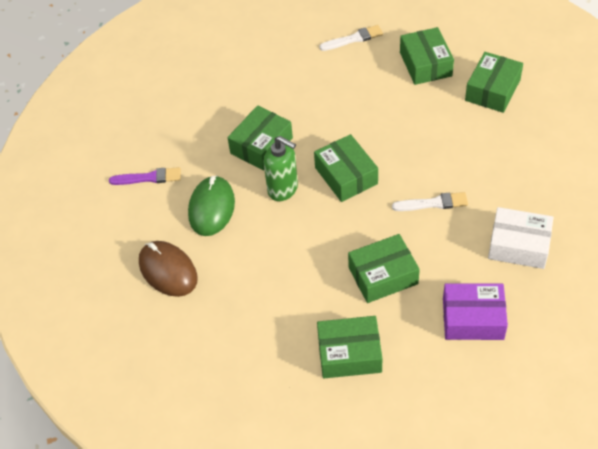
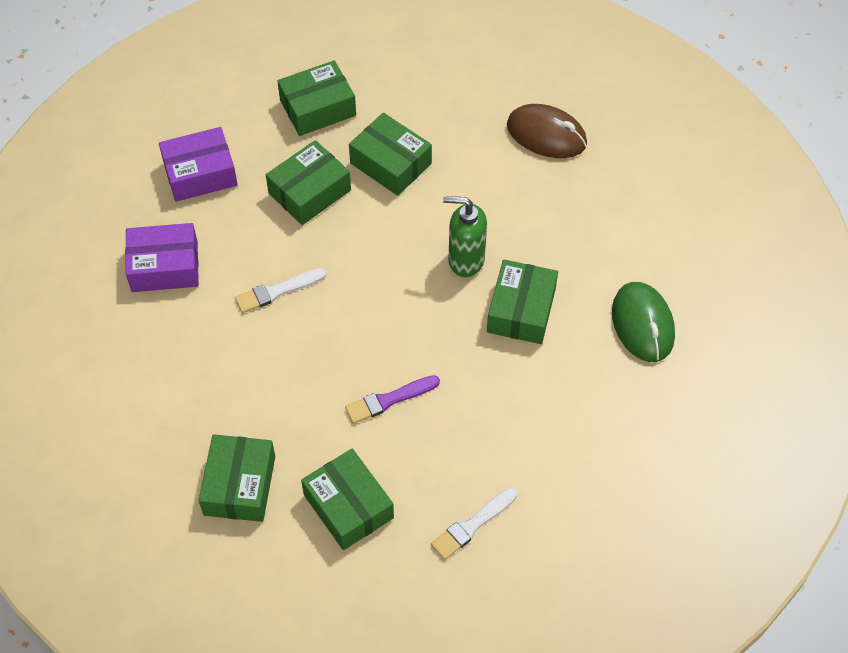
camera: 155 degrees right, 5 degrees up
purple brush [109,167,181,185] -> purple brush moved to [345,375,440,424]
green mouse [188,175,235,236] -> green mouse moved to [612,282,675,362]
green box [314,134,378,202] -> green box moved to [349,113,432,196]
white box [488,207,553,269] -> purple box [125,223,199,292]

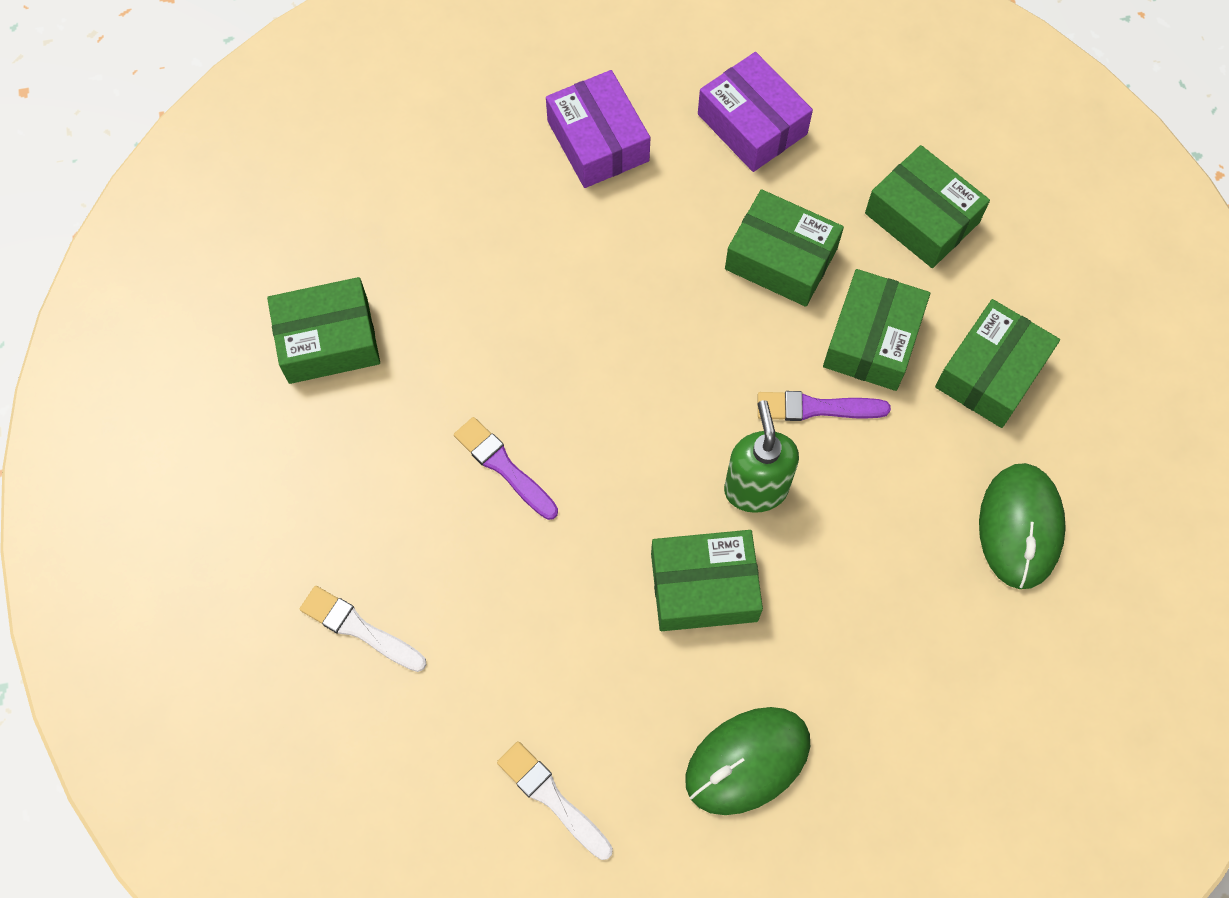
camera: 70 degrees right, 10 degrees up
white brush [235,268,326,313] -> white brush moved to [497,741,613,860]
green box [301,449,394,550] -> green box moved to [935,299,1060,428]
brown mouse [507,104,587,158] -> green mouse [979,463,1066,589]
none -> purple brush [757,391,891,421]

